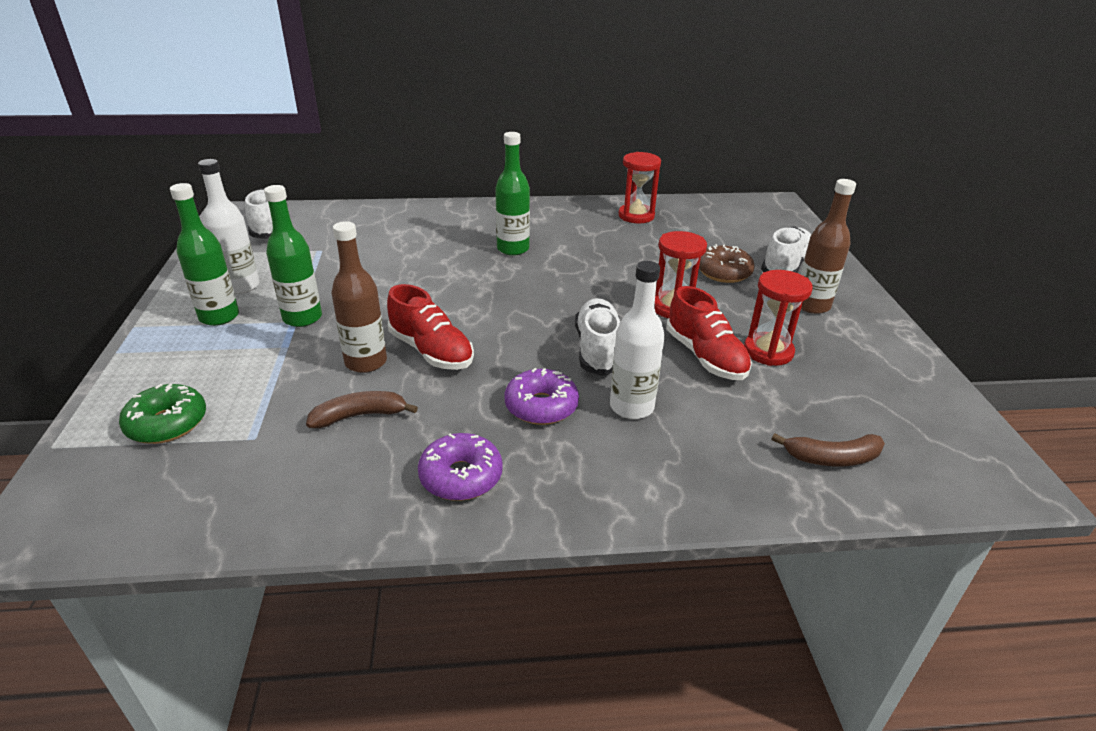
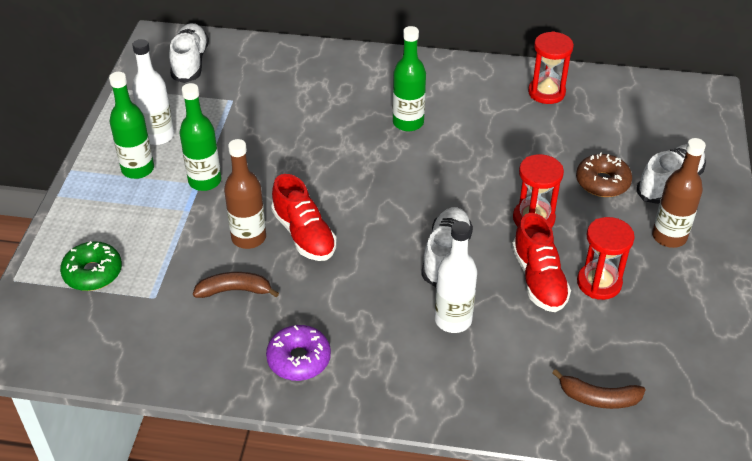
camera: 15 degrees right, 10 degrees up
purple donut [504,368,579,425] -> none

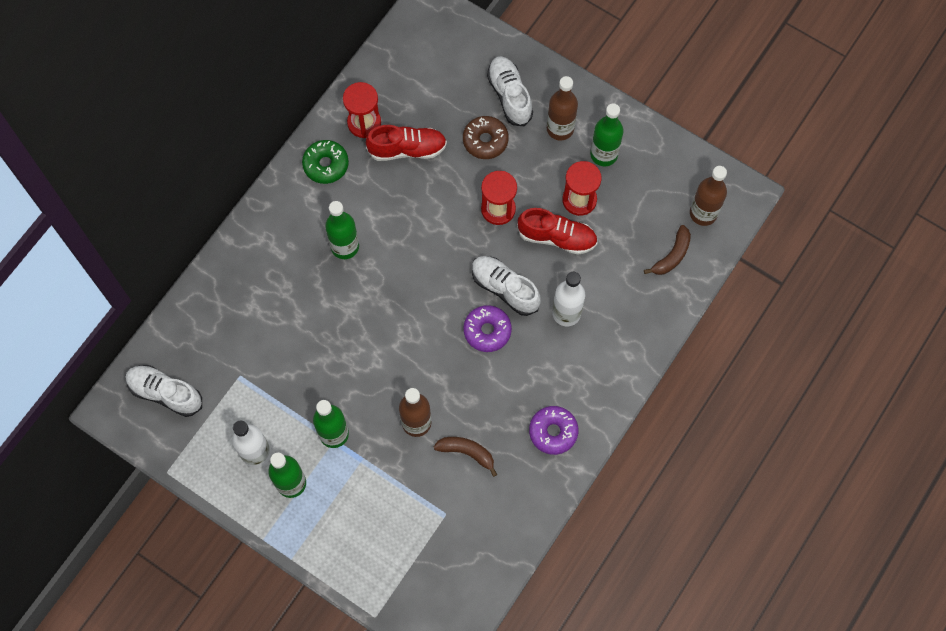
camera: 65 degrees left, 25 degrees up
green donut [60,241,122,291] -> green donut moved to [302,140,349,184]
brown banana [193,272,279,298] -> brown banana turned 90 degrees clockwise [434,437,497,477]
red shoe [271,174,337,261] -> red shoe moved to [366,125,447,161]
none -> purple donut [463,305,512,352]
none -> green bottle [590,103,624,166]
none -> brown bottle [690,166,727,226]

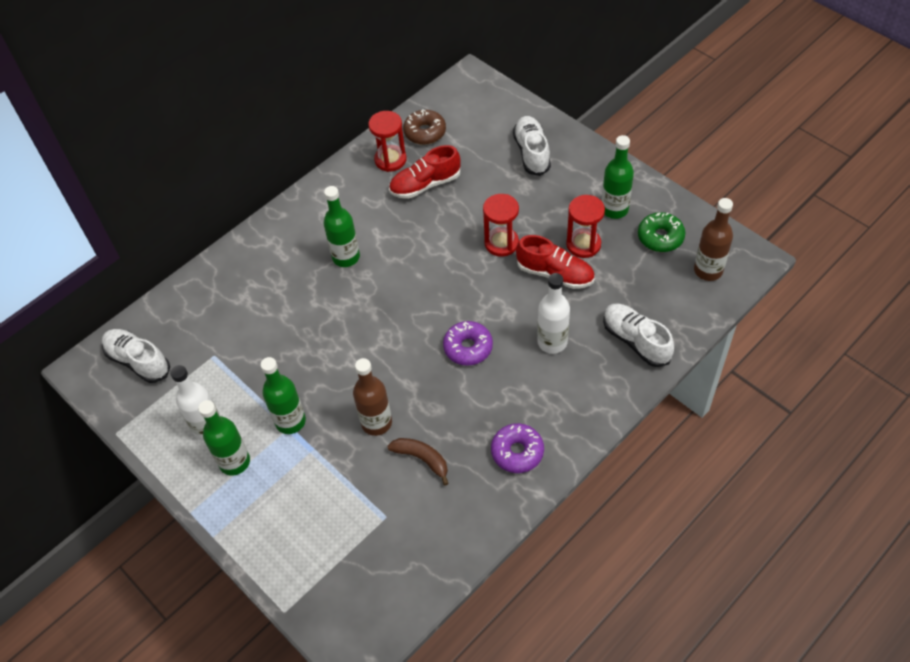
camera: 15 degrees right, 15 degrees down
green donut [302,140,349,184] -> green donut moved to [638,212,685,252]
red shoe [366,125,447,161] -> red shoe turned 150 degrees clockwise [389,145,461,199]
brown donut [463,116,509,159] -> brown donut moved to [403,109,446,145]
white shoe [472,256,541,316] -> white shoe moved to [603,304,674,367]
brown bottle [547,76,578,141] -> none
brown banana [644,225,691,275] -> none

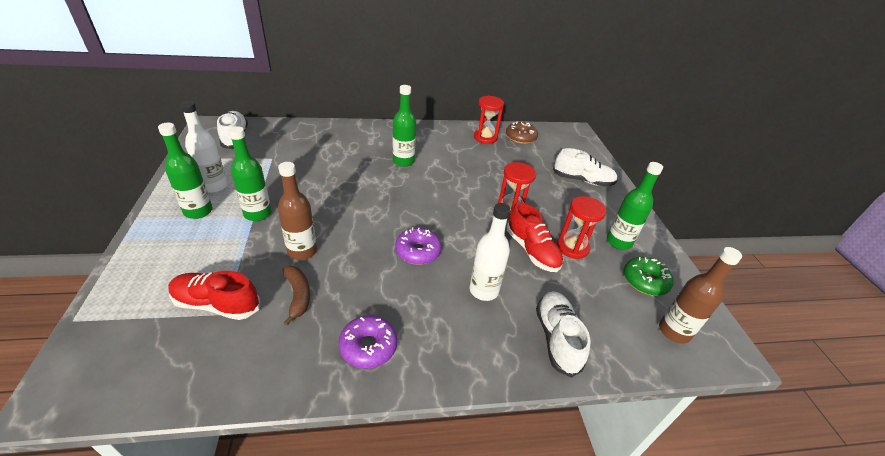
camera: 30 degrees right, 15 degrees down
red shoe [389,145,461,199] -> red shoe moved to [168,271,260,320]
white shoe [513,116,551,176] -> white shoe turned 75 degrees clockwise [553,148,618,186]

